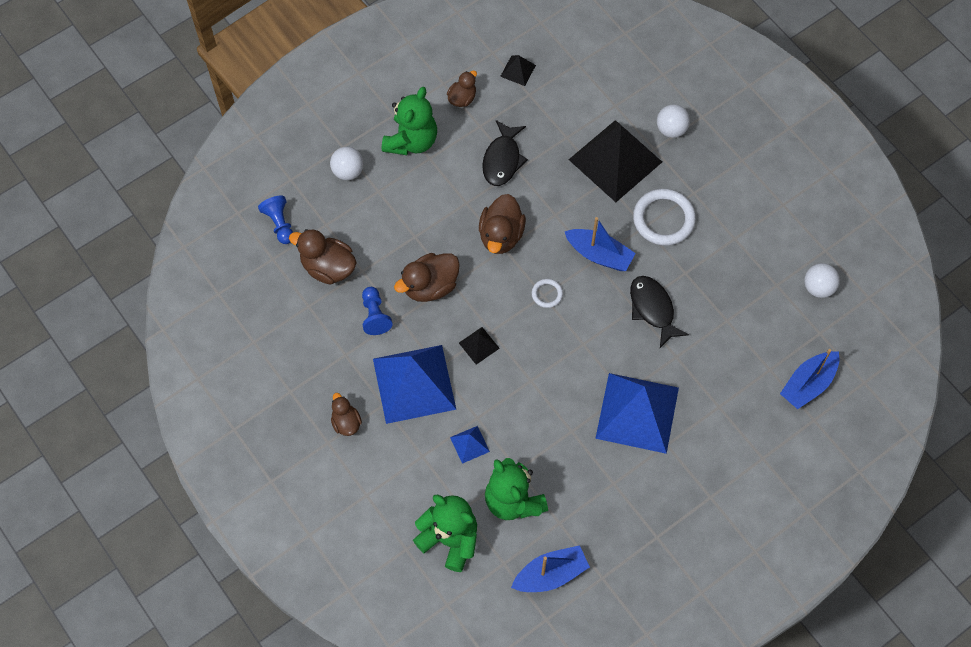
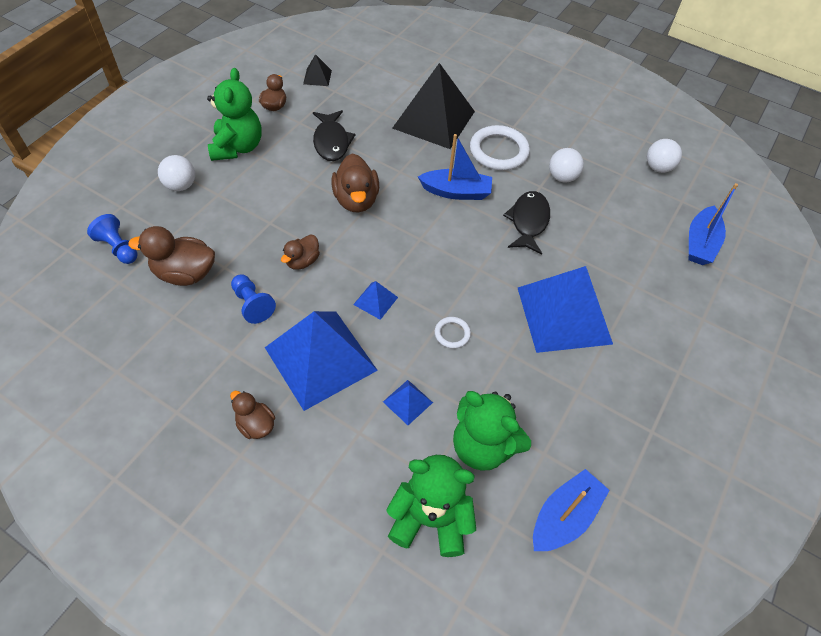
camera: 25 degrees left, 10 degrees down
brown duck [394,253,460,302] -> brown duck [281,235,320,270], size x0.61
black pyramid [459,327,500,365] -> blue pyramid [353,281,398,320]
white ring [532,279,563,308] -> white ring moved to [435,317,471,348]
black fish [630,276,689,348] -> black fish turned 60 degrees clockwise [503,191,550,255]
white ball [657,104,690,138] -> white ball moved to [549,148,584,182]

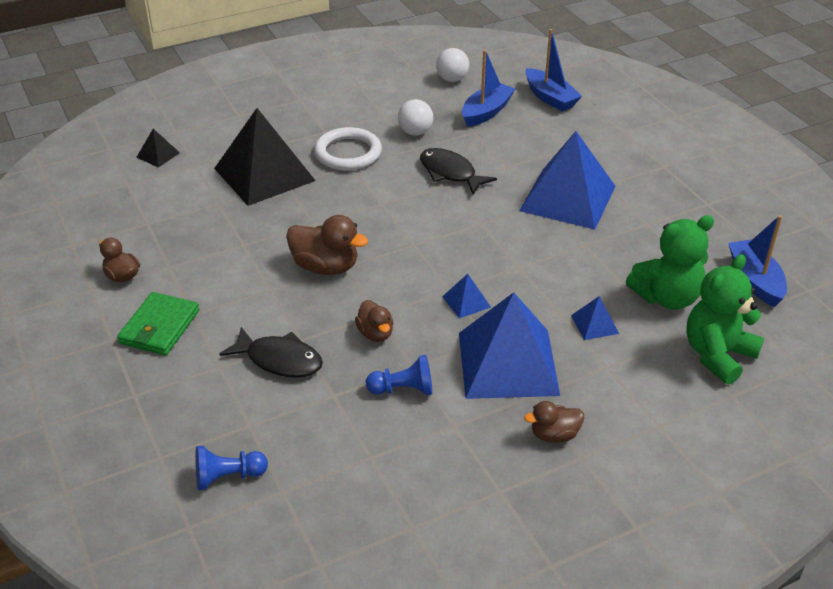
camera: 55 degrees left, 15 degrees down
brown duck [128,226,215,286] -> none
white ball [158,155,195,191] -> none
green teddy bear [207,68,262,161] -> green wallet [117,292,199,355]
black pyramid [303,54,332,86] -> black pyramid moved to [136,129,180,167]
black fish [313,110,356,161] -> black fish moved to [219,327,323,378]
blue boat [418,134,492,200] -> blue boat moved to [462,50,515,127]
white ring [435,317,471,348] -> none

